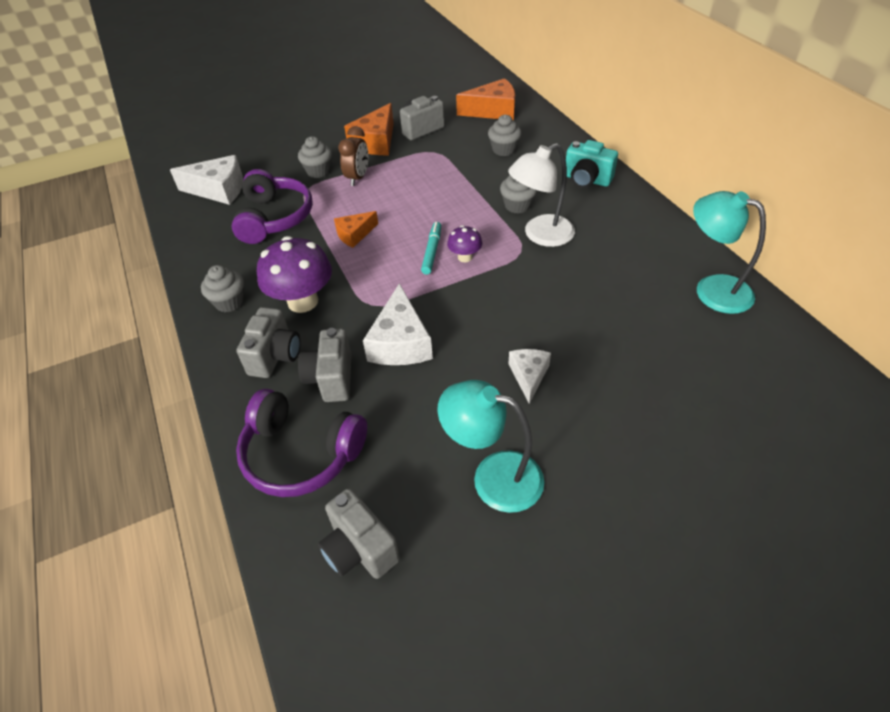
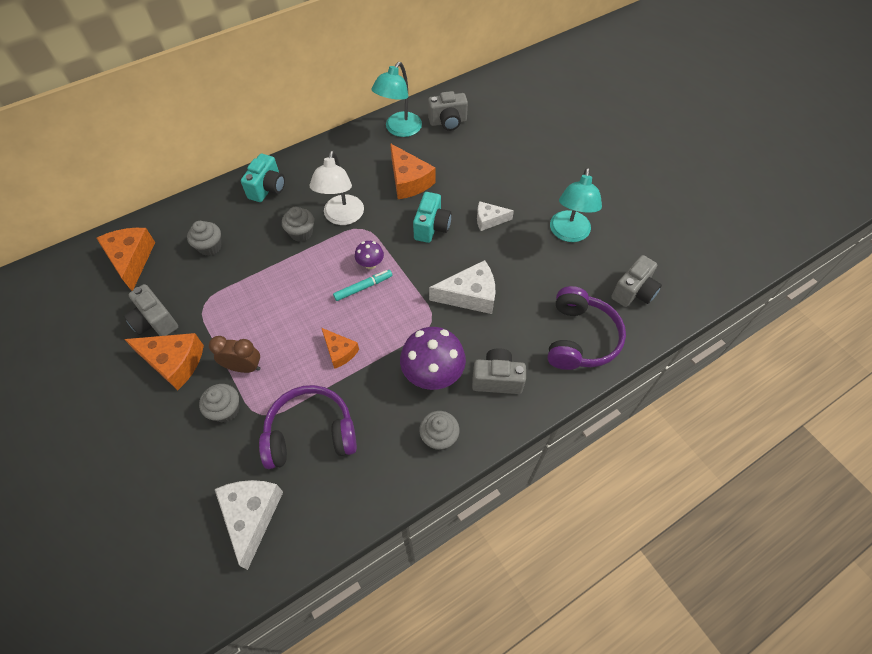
camera: 100 degrees left, 10 degrees up
grey camera [298,328,352,402] -> grey camera moved to [428,91,468,131]
turquoise marker [421,222,441,275] -> turquoise marker turned 150 degrees clockwise [333,270,392,301]
white lamp [508,143,575,247] -> white lamp turned 45 degrees clockwise [309,150,364,225]
none -> orange cheese [390,143,436,199]
none -> turquoise camera [413,192,452,243]

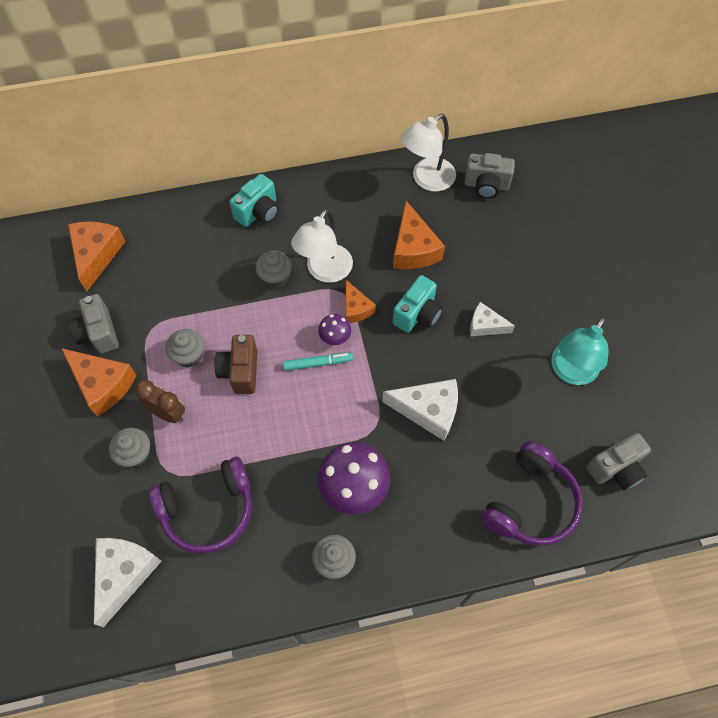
camera: 20 degrees right, 5 degrees up
grey cupcake [187,221,221,256] -> grey cupcake moved to [165,329,204,368]
purple headphones [259,385,357,469] -> purple headphones turned 150 degrees clockwise [149,457,252,554]
orange cheese [322,328,359,369] -> orange cheese moved to [346,280,376,323]
turquoise lamp [372,62,422,137] -> white lamp [401,114,456,192]
grey camera [472,348,526,394] -> none
none -> brown camera [215,335,257,394]

